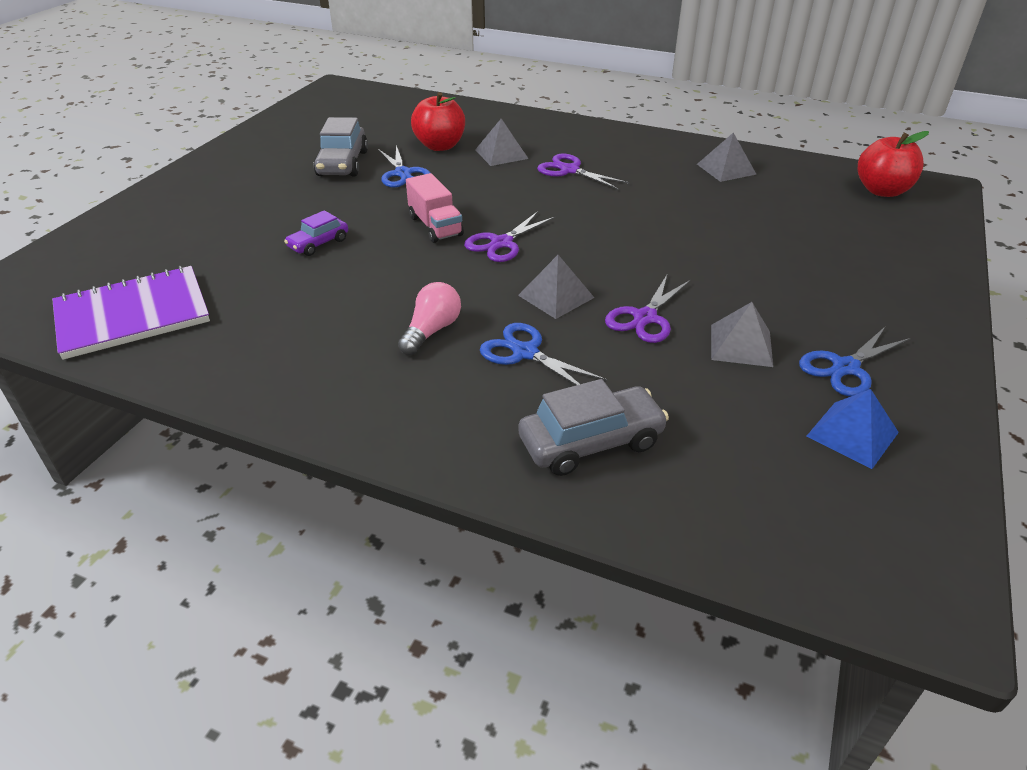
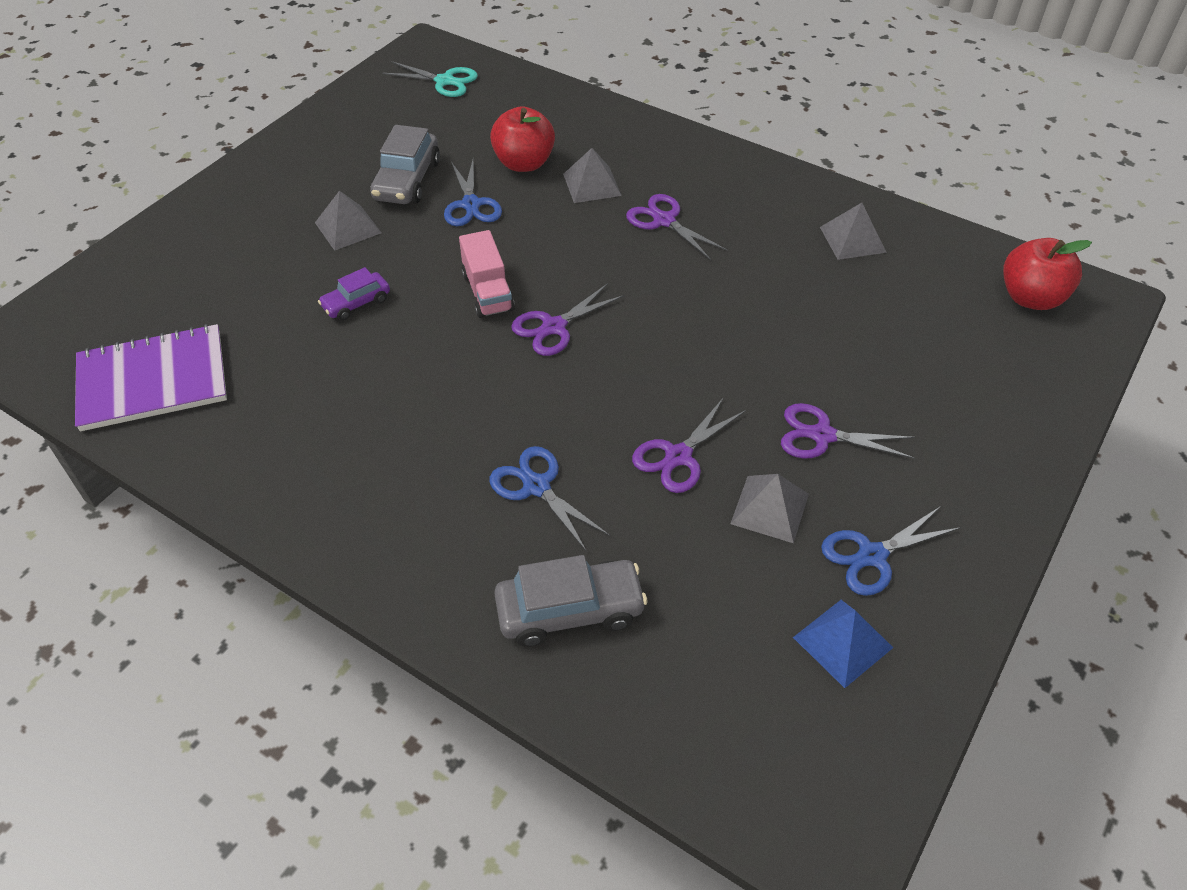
camera: 10 degrees right, 10 degrees up
pink light bulb [398,282,461,355] -> none
grey pyramid [518,255,594,319] -> grey pyramid moved to [315,191,381,251]
none -> turquoise scissors [382,61,478,97]
none -> purple scissors [781,403,915,459]

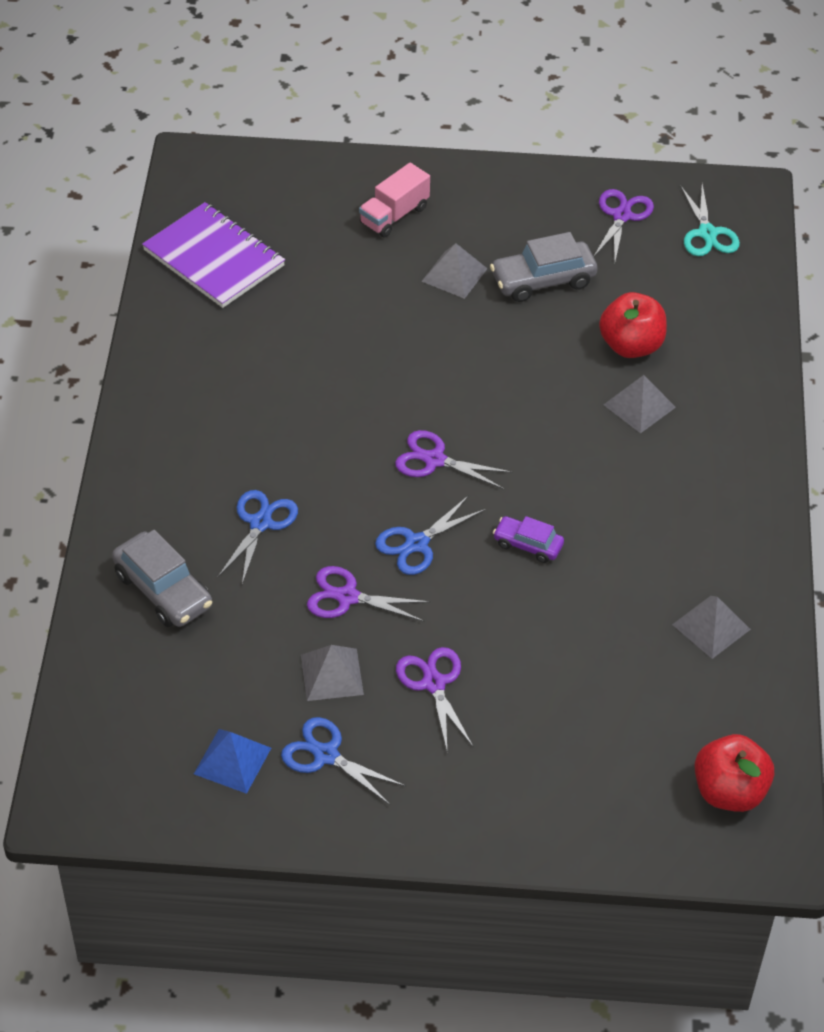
camera: 60 degrees right, 0 degrees up
purple car [318,267,390,321] -> purple car moved to [493,516,564,563]
blue scissors [444,160,502,226] -> blue scissors moved to [375,495,486,575]
pink truck [459,230,515,318] -> pink truck moved to [359,163,430,237]
purple scissors [626,194,727,260] -> purple scissors moved to [593,189,654,261]

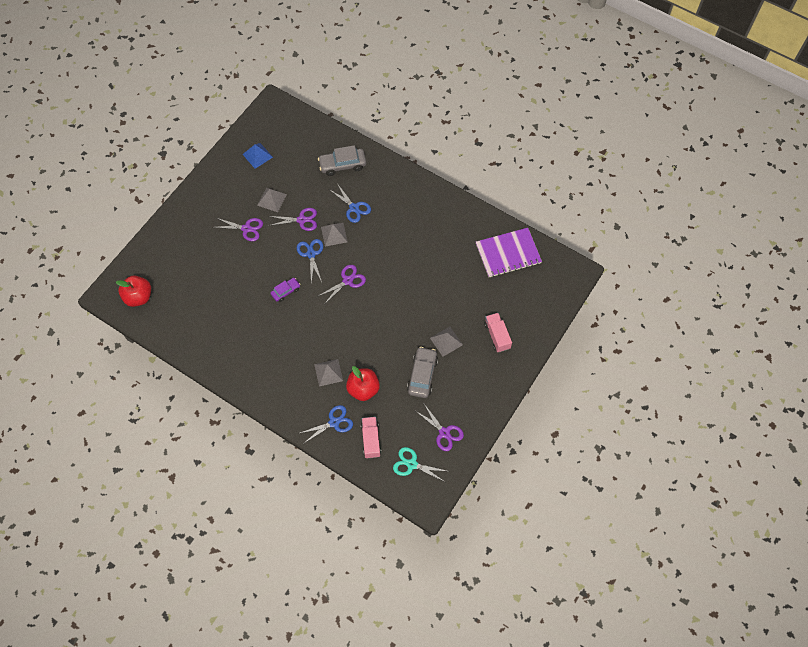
camera: 120 degrees right, 15 degrees up
blue scissors [281,717,406,805] -> blue scissors moved to [298,405,353,444]
purple scissors [307,566,430,622] -> purple scissors turned 45 degrees clockwise [268,208,317,231]
grey pyramid [672,596,751,659] -> grey pyramid moved to [321,223,348,246]
none -> pink truck [361,417,381,458]

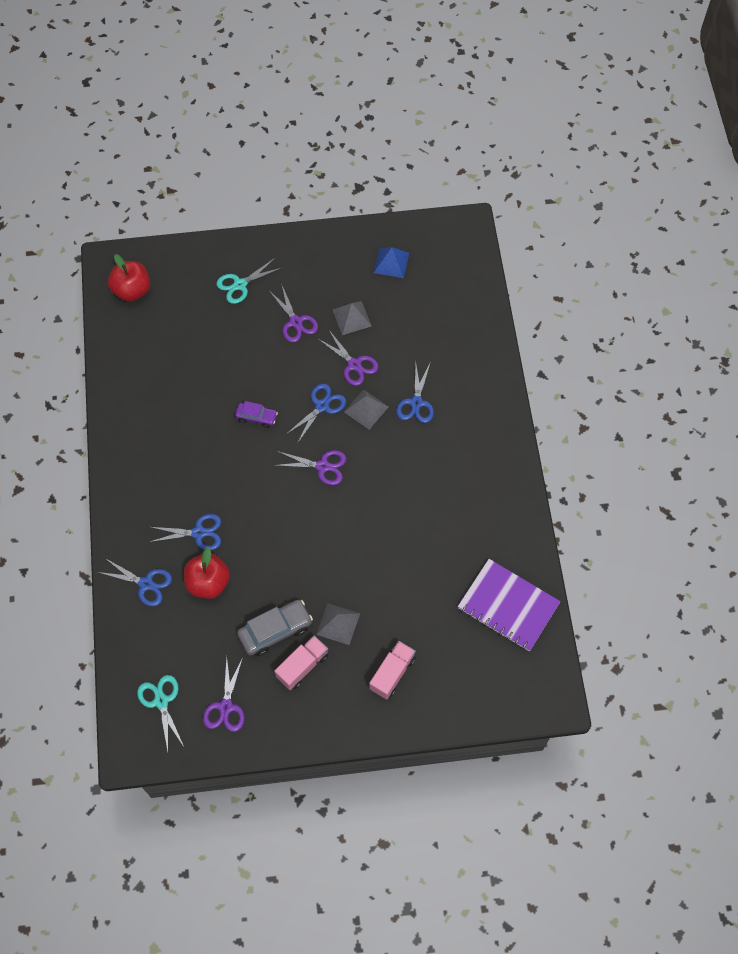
camera: 50 degrees right, 0 degrees up
grey pyramid [314,359,343,387] -> blue scissors [150,514,221,550]
grey car [318,145,366,176] -> none
pink truck [361,417,381,458] -> pink truck moved to [274,635,328,690]
none -> turquoise scissors [216,258,283,304]

